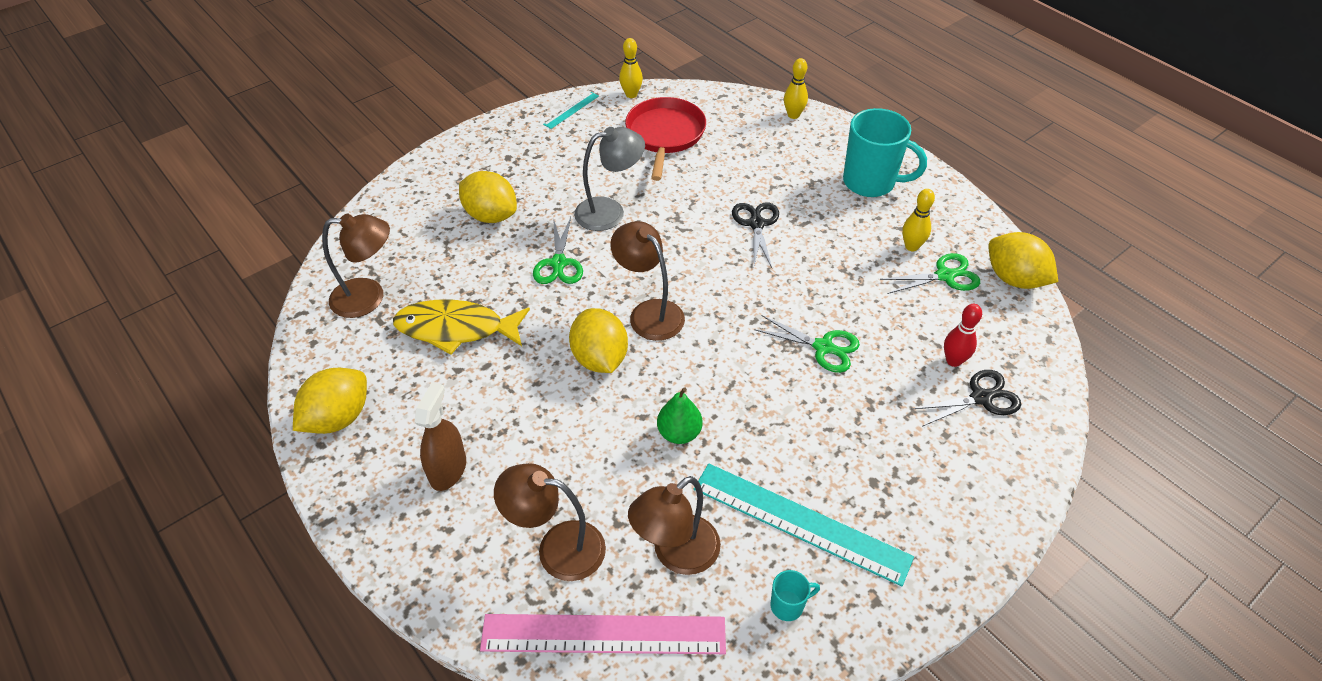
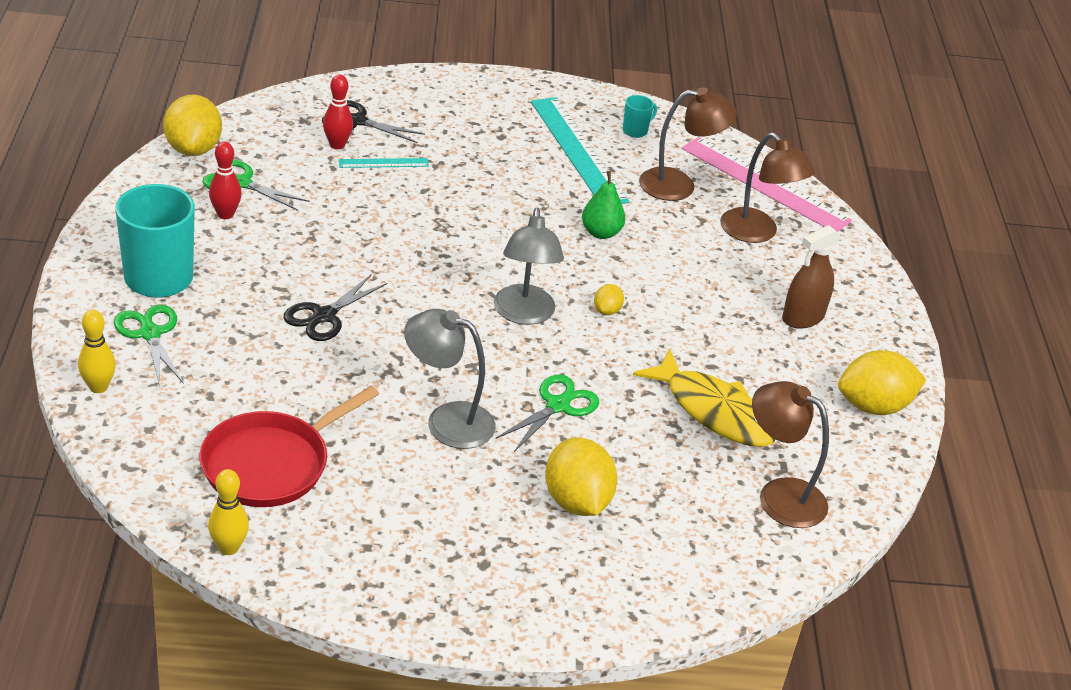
camera: 145 degrees left, 10 degrees down
turquoise ruler [543,92,599,129] -> turquoise ruler moved to [338,158,429,168]
yellow lemon [569,308,628,373] -> yellow lemon [594,284,624,315], size x0.48
brown lamp [610,221,685,341] -> grey lamp [494,208,564,325]
green scissors [754,315,860,373] -> green scissors moved to [114,304,184,386]
turquoise mug [771,570,820,621] -> turquoise mug turned 120 degrees clockwise [623,95,657,138]
yellow bowling pin [902,189,935,251] -> red bowling pin [209,141,242,219]

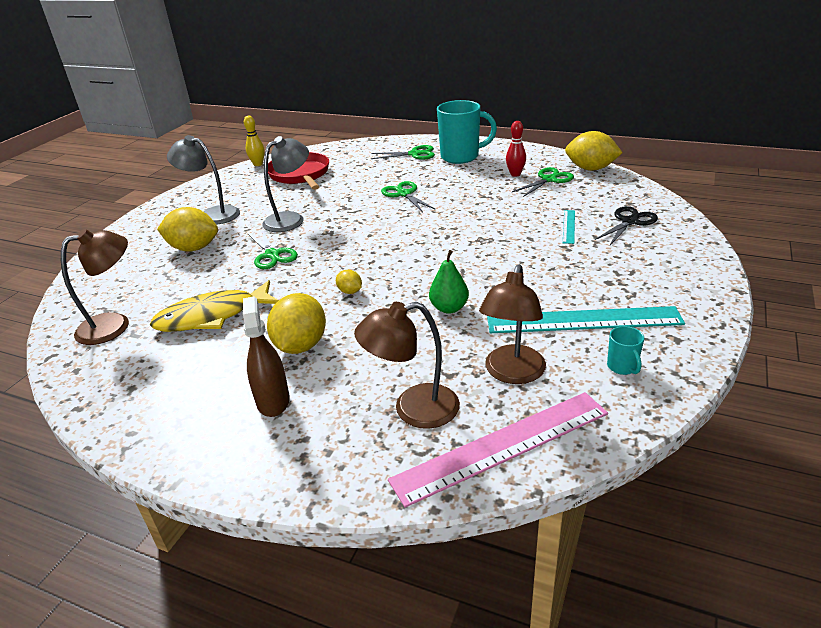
camera: 120 degrees right, 5 degrees down
yellow bowling pin [78,310,116,393] -> none
black scissors [283,275,388,341] -> green scissors [381,181,436,212]
red bowling pin [323,75,353,149] -> none
grey lamp [494,208,564,325] -> grey lamp moved to [167,135,240,225]
yellow lemon [838,350,926,415] -> yellow lemon moved to [267,293,326,354]

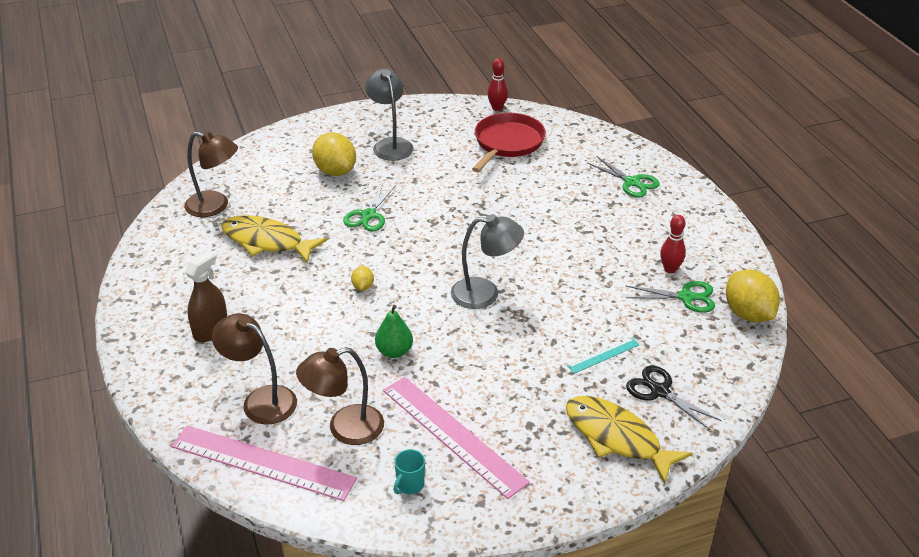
camera: 45 degrees right, 5 degrees up
yellow bowling pin [244,116,265,166] -> red bowling pin [487,58,508,111]
grey lamp [262,136,309,232] -> grey lamp moved to [451,214,524,309]
yellow lemon [267,293,326,354] -> none
green scissors [381,181,436,212] -> none
turquoise mug [437,100,497,164] -> none
turquoise ruler [487,306,685,333] -> pink ruler [383,377,530,499]
black scissors [595,206,658,245] -> black scissors turned 135 degrees counterclockwise [626,365,722,430]
none -> yellow fish [566,396,692,484]

